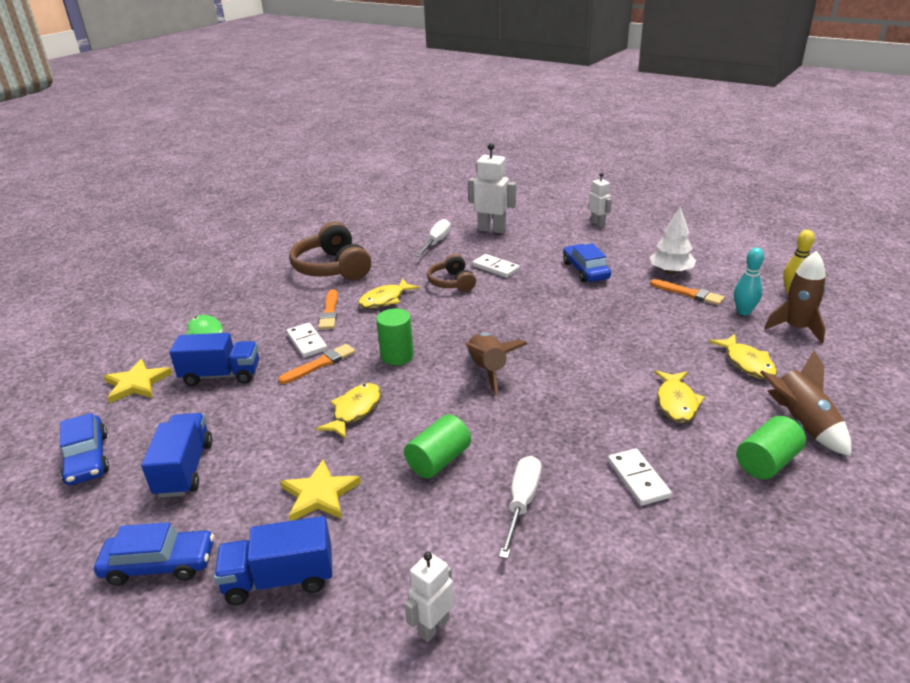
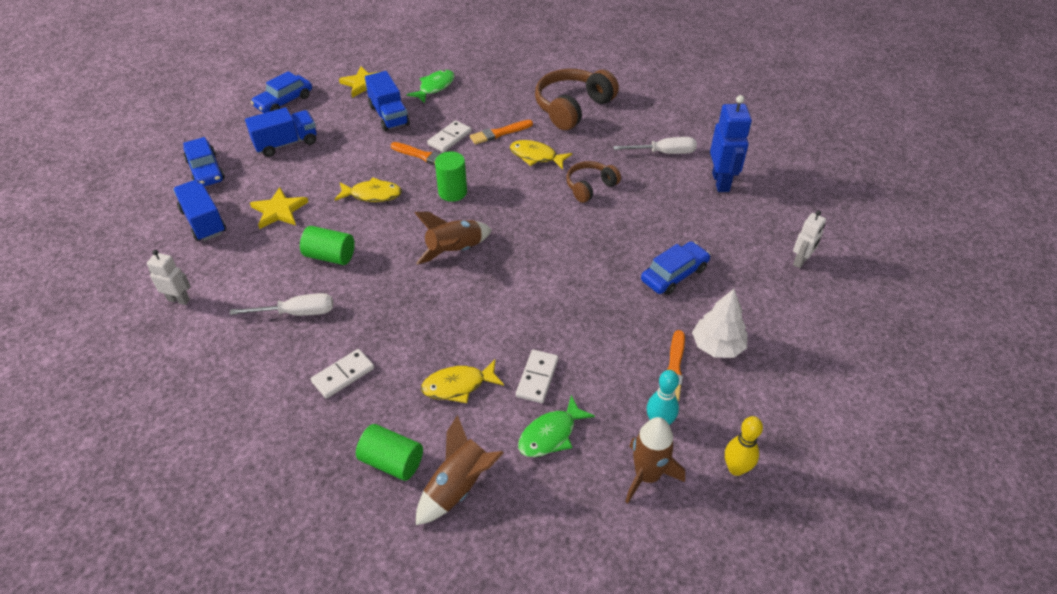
camera: 65 degrees right, 15 degrees up
white robot [468,143,516,233] -> blue robot [710,95,752,192]
white domino [472,254,520,278] -> white domino moved to [516,350,559,403]
yellow fish [709,334,777,379] -> green fish [518,395,595,457]

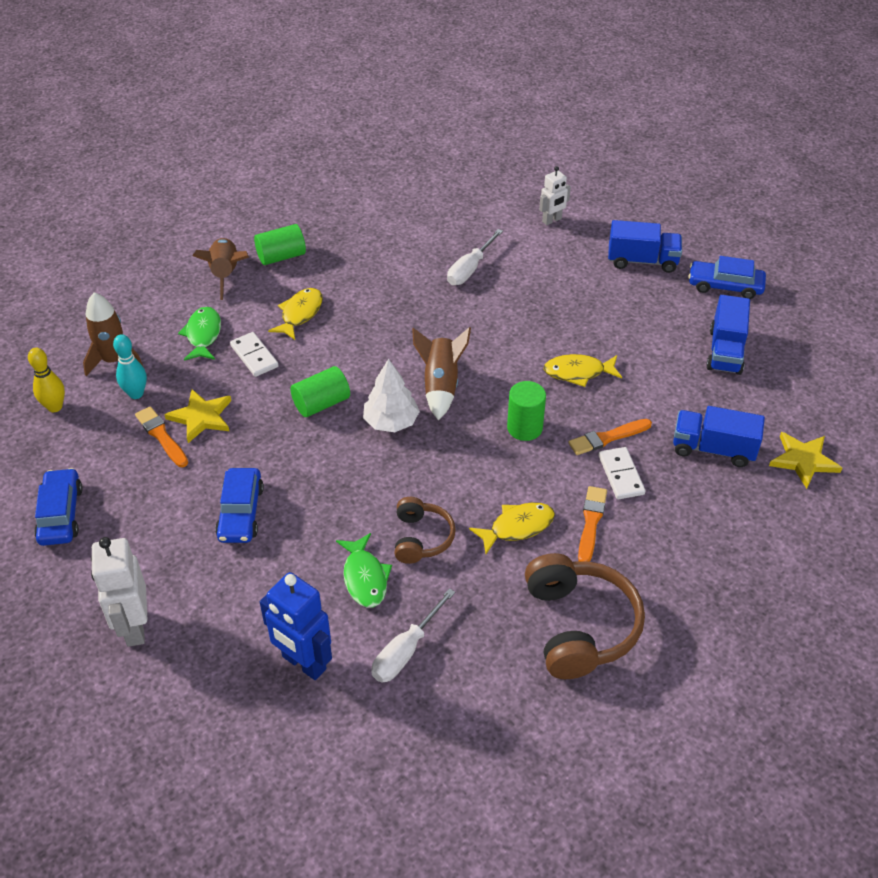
camera: 130 degrees right, 0 degrees up
yellow star [250,187,308,229] -> yellow star moved to [164,389,231,443]
blue car [251,71,312,113] -> blue car moved to [34,468,83,546]
green cylinder [300,226,355,265] -> green cylinder moved to [290,366,350,417]
white domino [311,349,374,399] -> none
yellow fish [334,178,402,202] -> yellow fish turned 45 degrees clockwise [544,354,622,387]
green fish [407,70,455,103] -> green fish moved to [336,533,392,607]
white tree [692,289,748,358] -> white tree moved to [363,359,420,432]
white robot [793,210,826,268] -> white robot [91,537,147,647], size x1.66

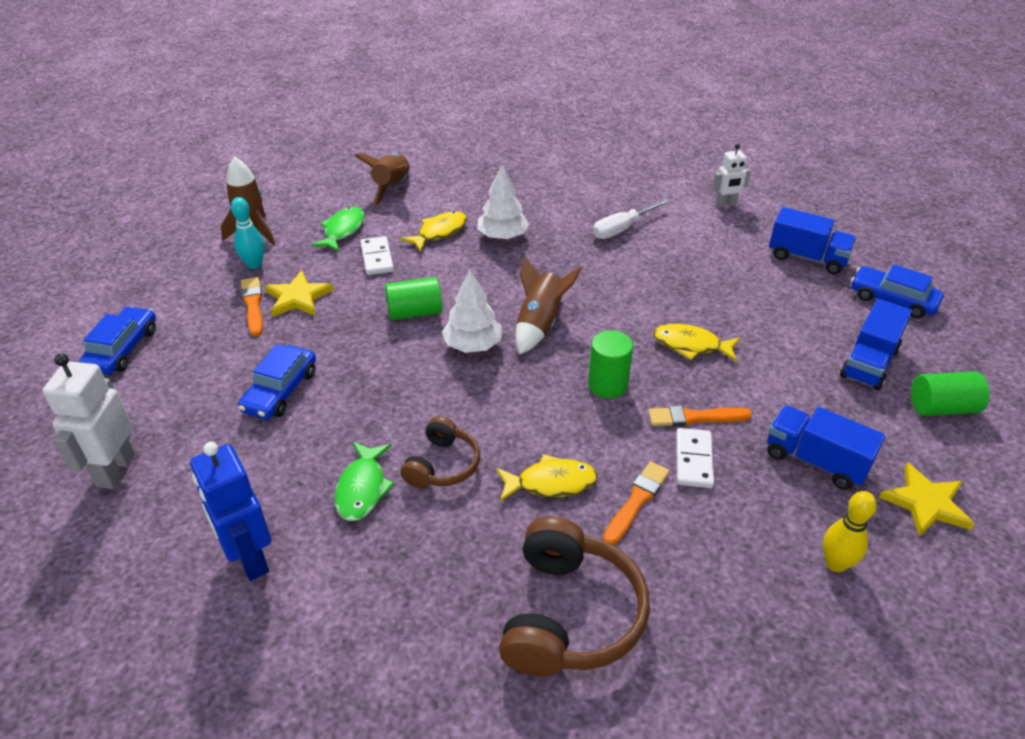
camera: 20 degrees right, 5 degrees down
yellow bowling pin [28,348,65,412] -> yellow bowling pin moved to [823,491,877,572]
green cylinder [254,224,306,265] -> green cylinder moved to [911,371,990,416]
white screwdriver [372,588,455,682] -> none
none -> white tree [478,165,529,240]

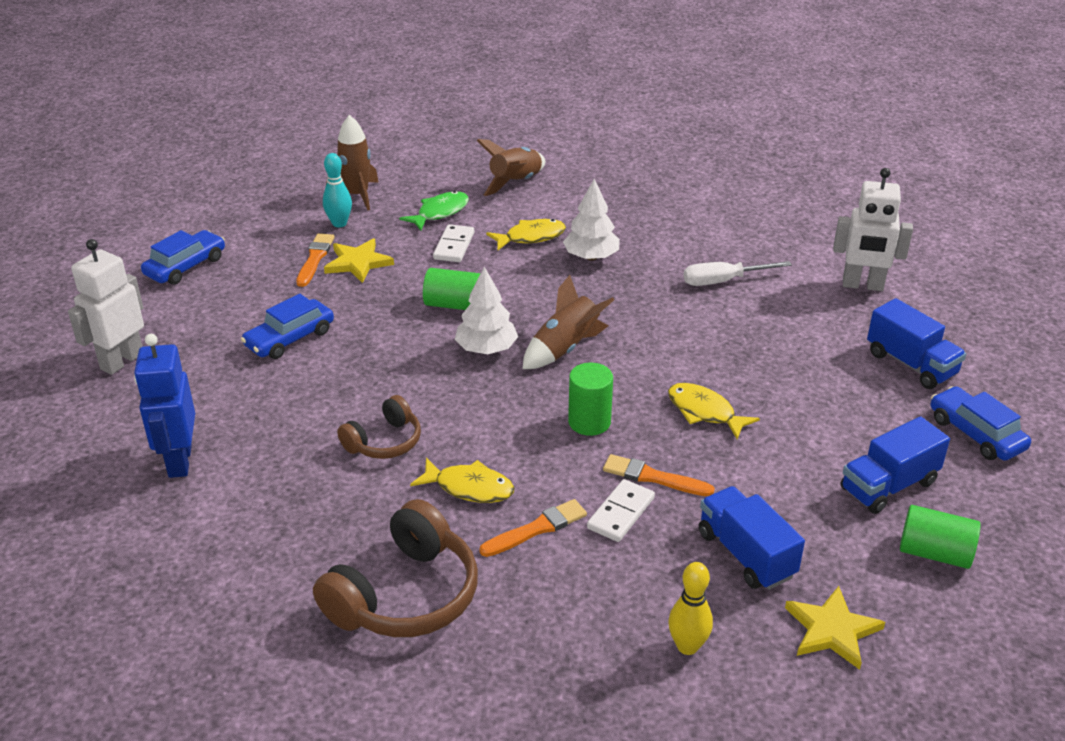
camera: 25 degrees right, 5 degrees down
green fish [334,442,395,521] -> none
white robot [713,144,751,207] -> white robot [833,168,913,291], size x1.66

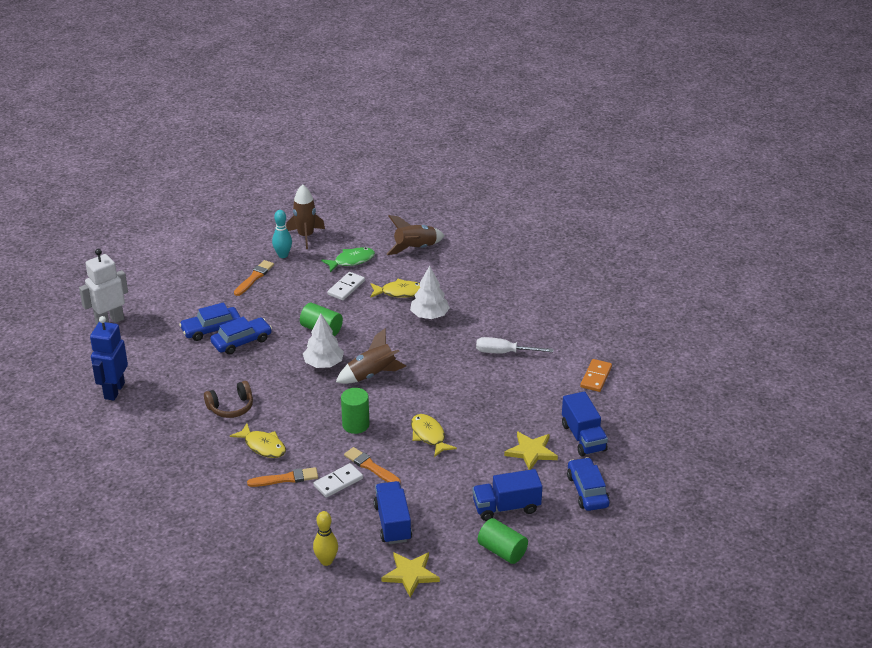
camera: 20 degrees right, 0 degrees up
blue car [141,230,225,285] -> blue car moved to [210,317,272,355]
brown headphones [313,499,478,637] -> none
yellow star [324,239,394,283] -> yellow star moved to [504,431,558,470]
white robot [833,168,913,291] -> orange domino [580,359,612,392]

